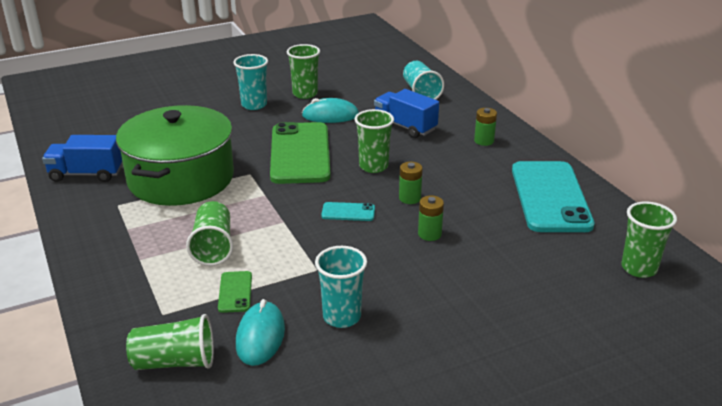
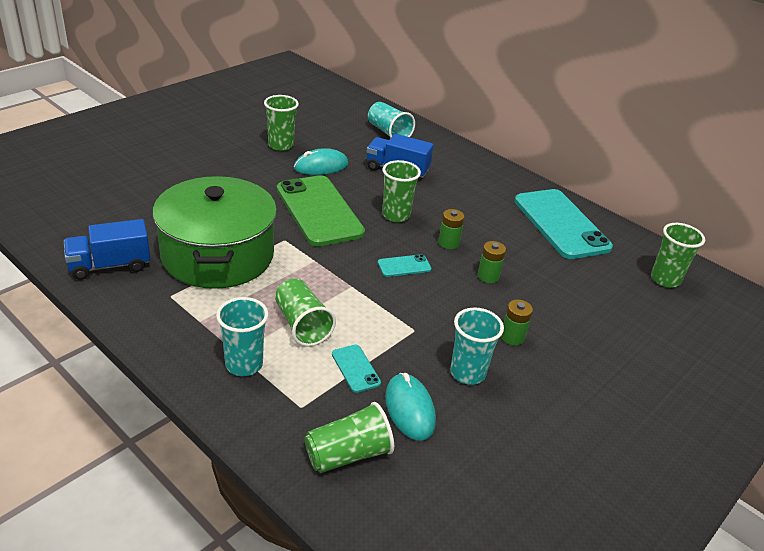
camera: 25 degrees left, 5 degrees up
green phone [218,271,252,313] -> turquoise phone [332,345,381,393]
turquoise cup [233,54,268,110] -> turquoise cup moved to [216,297,268,376]
green battery [474,108,497,146] -> green battery moved to [501,300,533,345]

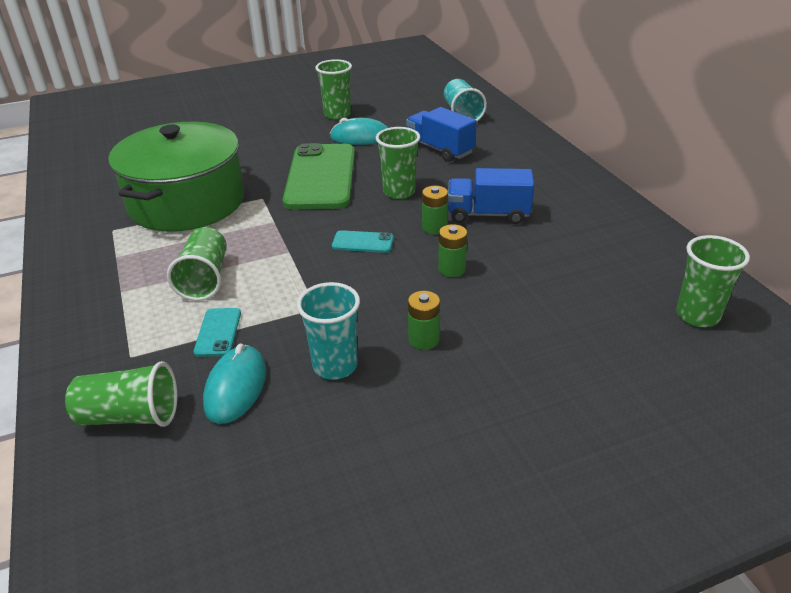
camera: 30 degrees right, 0 degrees up
blue truck [64,219,151,280] -> blue truck moved to [448,168,534,224]
turquoise cup [216,297,268,376] -> none
turquoise phone [514,189,613,259] -> none

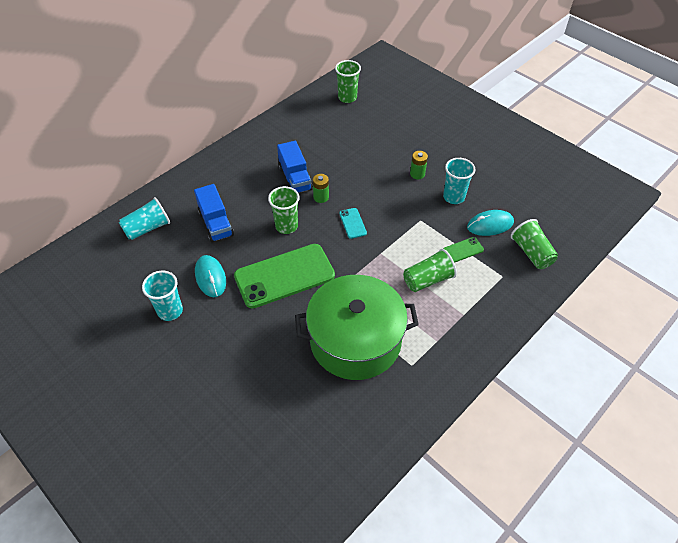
camera: 115 degrees left, 15 degrees up
turquoise phone [193,308,241,357] -> green phone [443,237,484,263]
green cup [315,59,352,120] -> turquoise cup [142,271,183,321]
blue truck [406,107,477,162] -> blue truck turned 45 degrees counterclockwise [194,184,234,243]
green battery [438,224,467,277] -> none

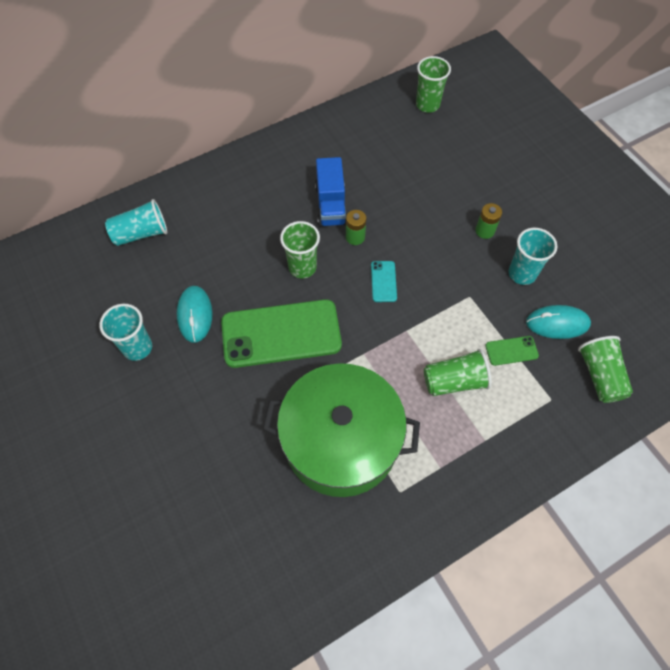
camera: 15 degrees right, 10 degrees up
blue truck [194,184,234,243] -> none

